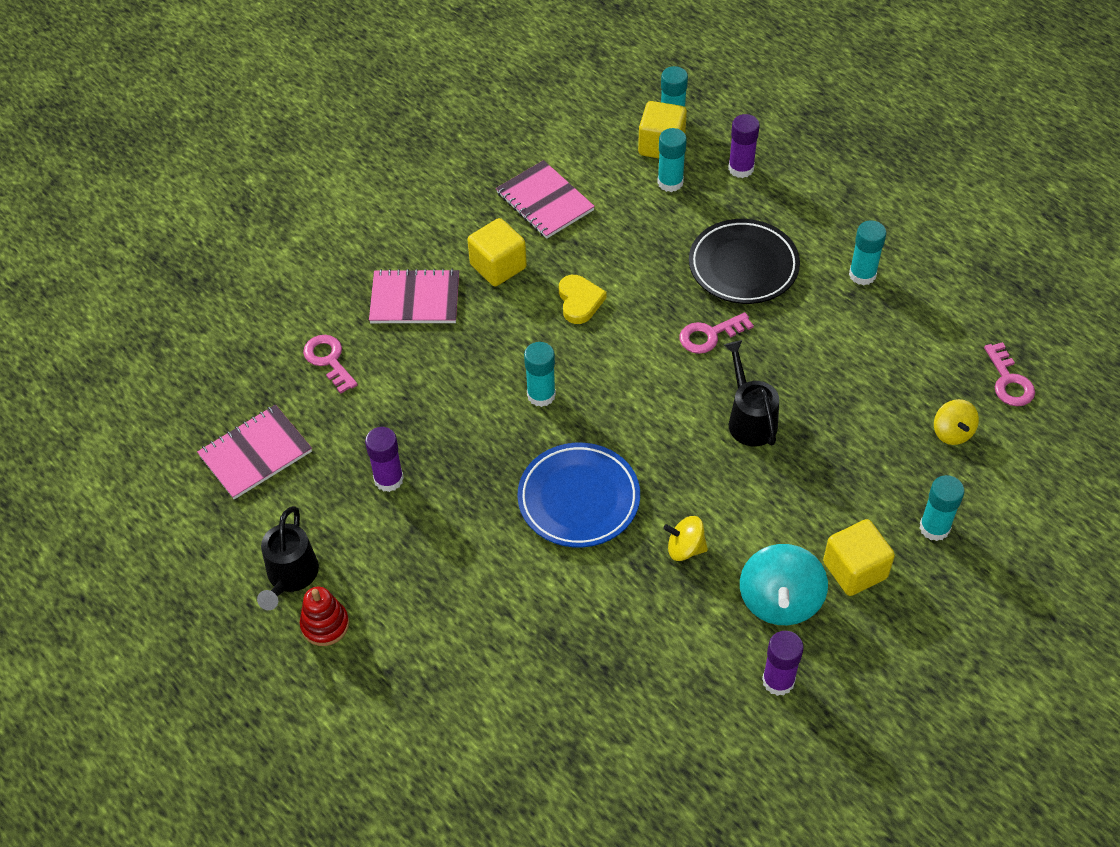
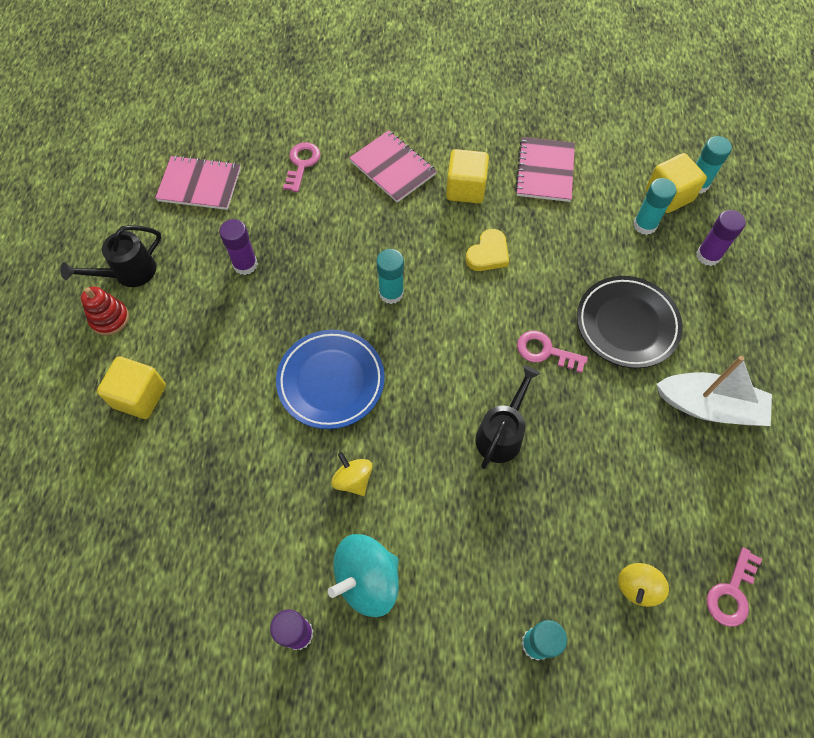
camera: 45 degrees right, 10 degrees up
yellow cube [823,519,895,596] -> yellow cube moved to [97,356,166,419]
turquoise glue stick [849,220,886,286] -> white boat [657,356,772,426]

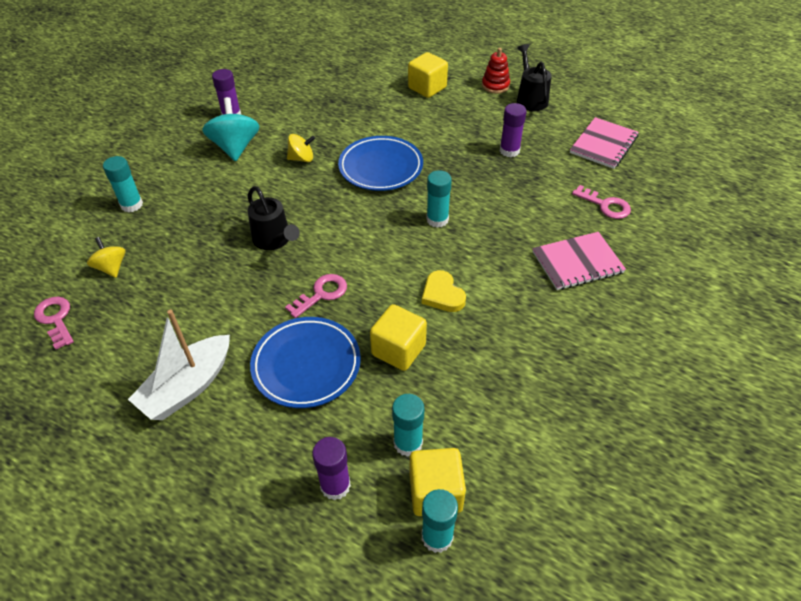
camera: 115 degrees right, 15 degrees down
yellow cube [446,149,489,204] -> yellow cube moved to [370,304,427,371]
pink notebook [515,137,575,202] -> none
black plate [577,276,683,368] -> blue plate [250,317,361,408]

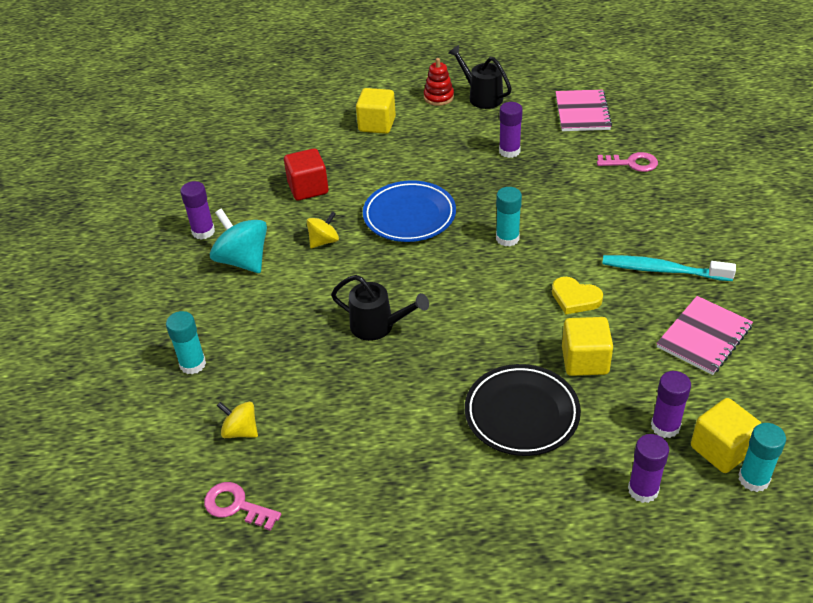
camera: 30 degrees left, 5 degrees down
white boat [128,309,230,420] -> none
blue plate [250,317,361,408] -> black plate [465,364,581,456]
pink key [285,274,347,318] -> none
turquoise glue stick [392,394,425,457] -> purple glue stick [651,371,691,438]
pink notebook [533,232,626,290] -> pink notebook moved to [656,296,753,375]
none -> red cube [284,148,329,200]
none -> turquoise toothbrush [602,255,736,281]

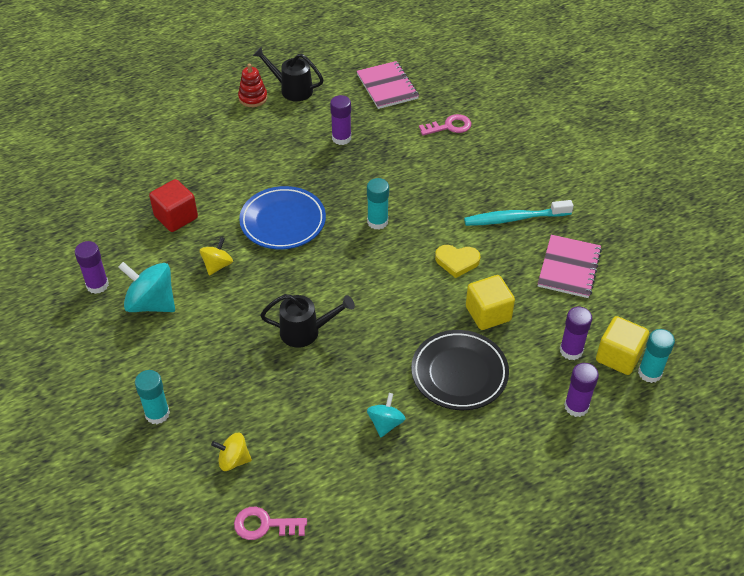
camera: 25 degrees left, 5 degrees up
yellow cube [356,88,396,134] -> none
none -> turquoise spinning top [367,393,406,437]

